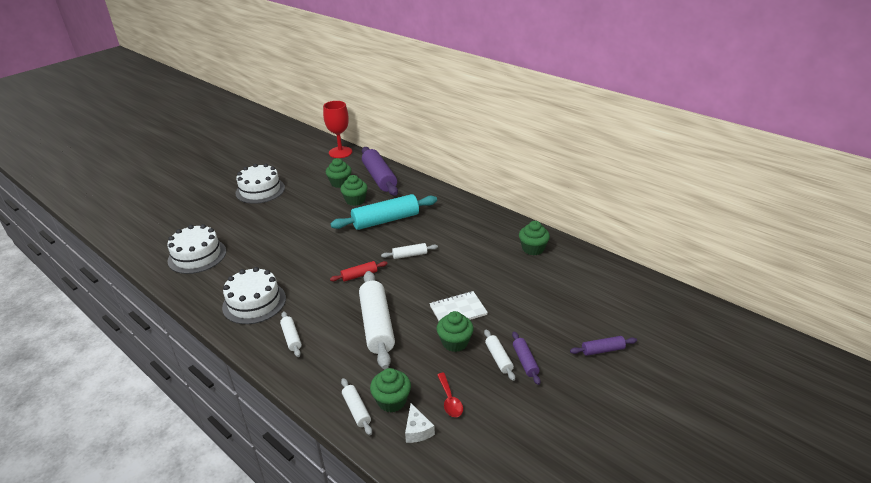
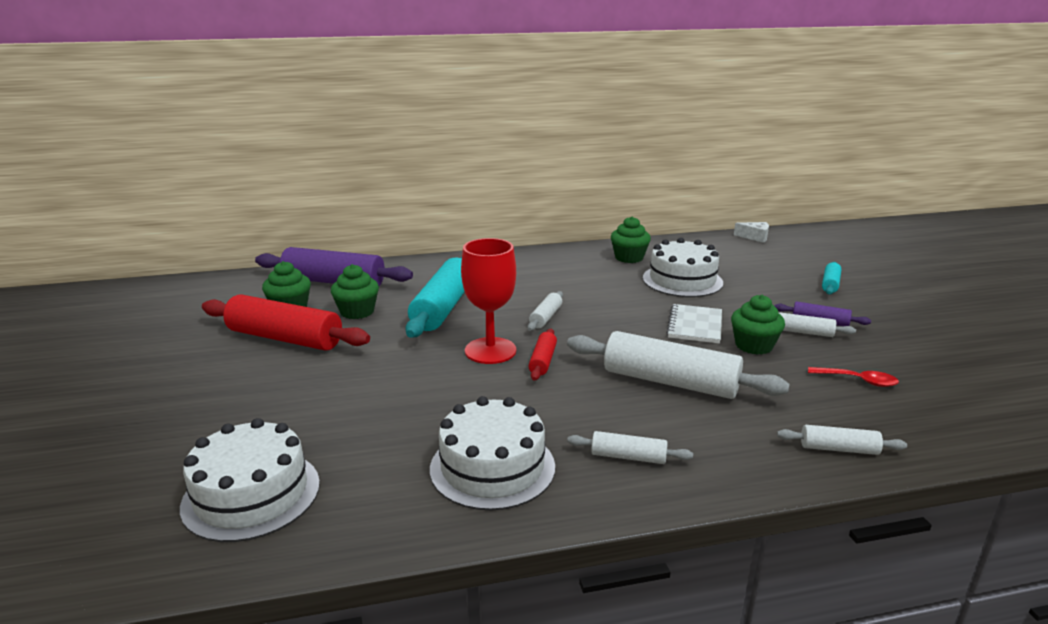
camera: 55 degrees left, 10 degrees down
white cake [236,164,285,204] -> white cake moved to [643,238,723,297]
red goblet [323,101,352,158] -> red goblet moved to [461,238,516,364]
green cupcake [370,368,411,412] -> none
white cheese [405,403,435,443] -> white cheese moved to [734,222,769,243]
purple rolling pin [570,336,637,356] -> turquoise rolling pin [822,262,841,295]
none -> red rolling pin [202,295,370,351]

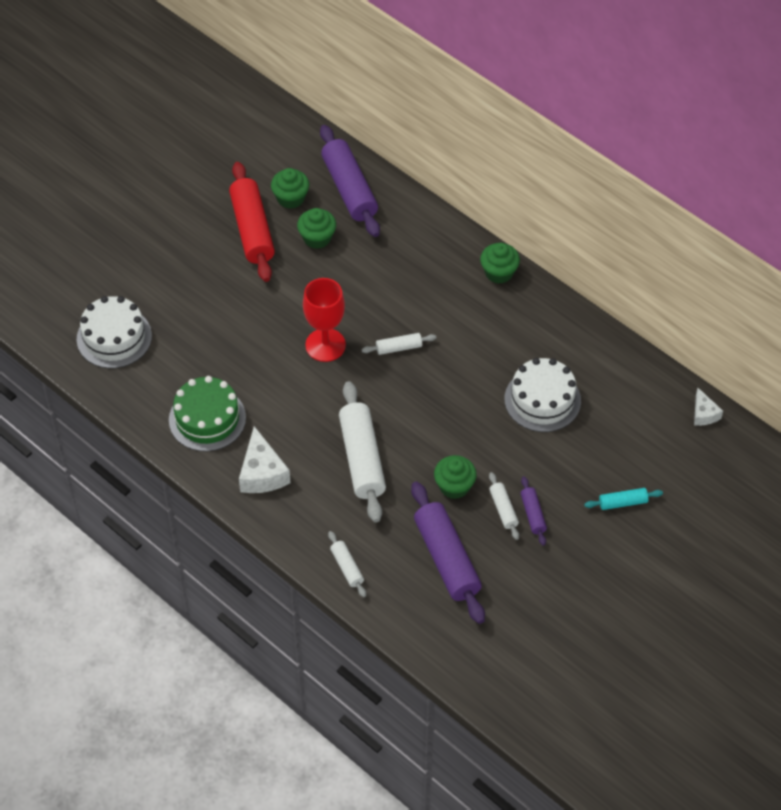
camera: 55 degrees right, 30 degrees up
turquoise rolling pin [405,257,465,338] -> none
white cake [430,396,555,510] -> green cake [169,376,246,451]
red rolling pin [529,329,557,381] -> none
white rolling pin [567,431,693,464] -> white cheese [239,426,291,493]
green cupcake [611,216,651,263] -> green cupcake moved to [480,243,520,284]
white notebook [666,304,722,344] -> none
red spoon [808,367,899,387] -> purple rolling pin [411,481,485,624]

